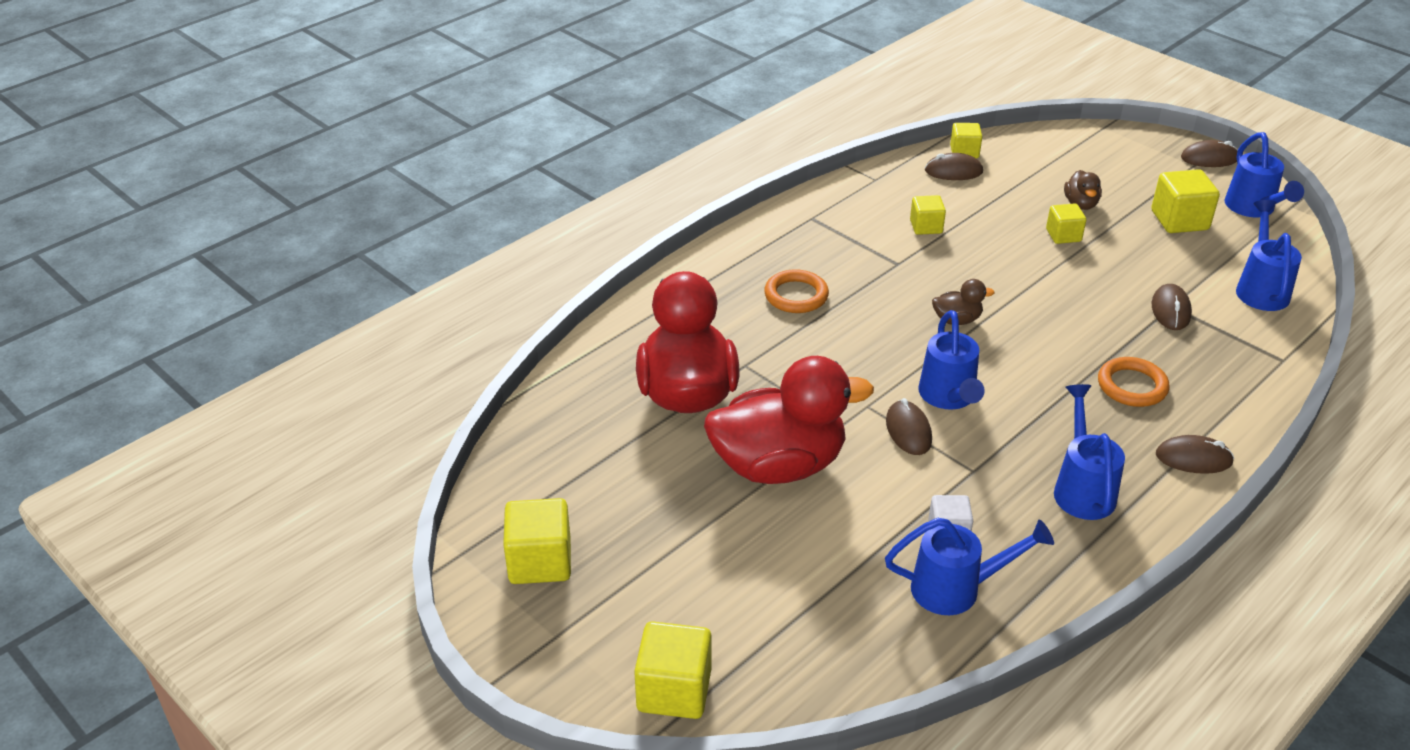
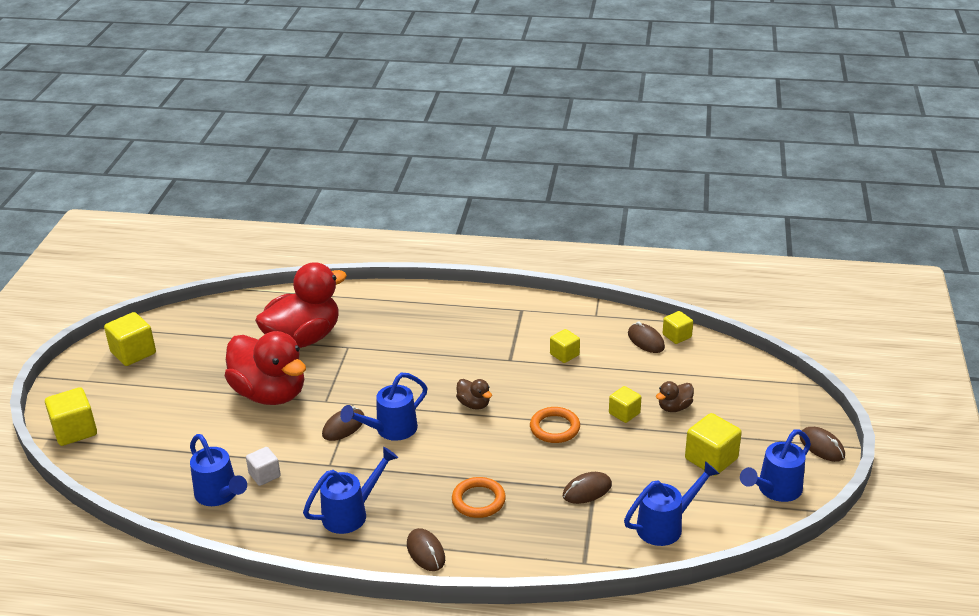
camera: 55 degrees right, 5 degrees down
orange ring [764,269,829,313] -> orange ring moved to [530,407,580,443]

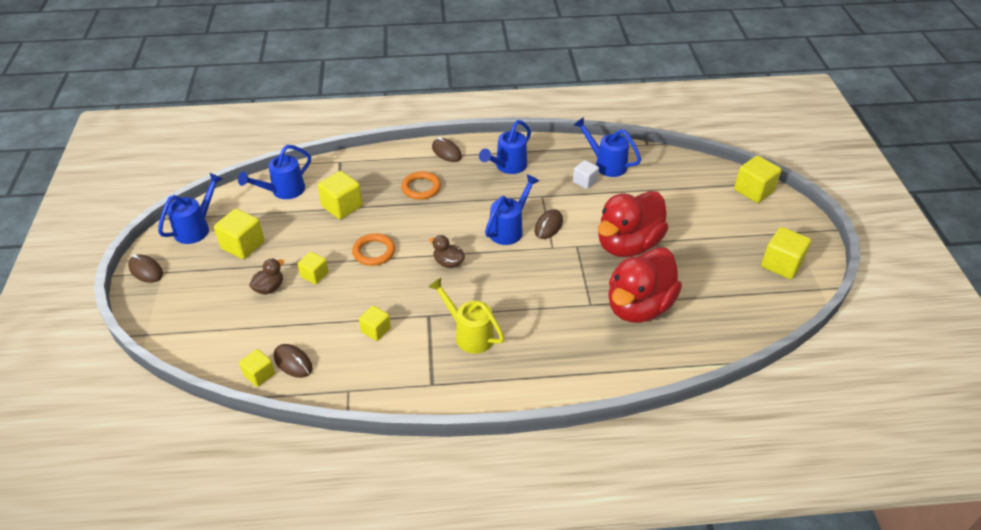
camera: 165 degrees right, 10 degrees up
red duck [225,331,306,405] -> red duck turned 75 degrees counterclockwise [598,191,668,257]
brown mouse [563,472,612,504] -> yellow cube [318,171,363,219]
none -> yellow watering can [428,278,505,354]

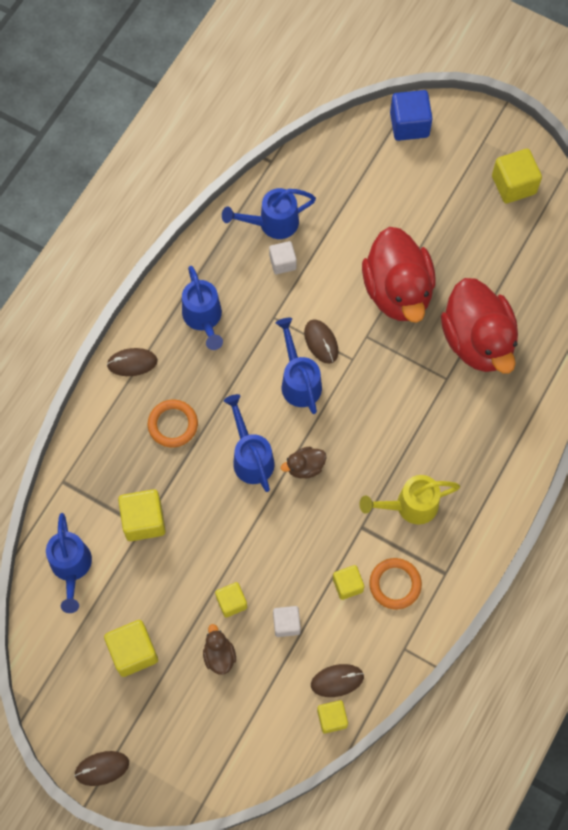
camera: 55 degrees left, 25 degrees up
blue watering can [158,173,223,244] -> blue watering can moved to [224,394,275,492]
orange ring [352,233,395,266] -> orange ring moved to [369,558,422,609]
yellow cube [734,156,781,203] -> blue cube [390,90,433,141]
none -> white cube [273,606,301,637]

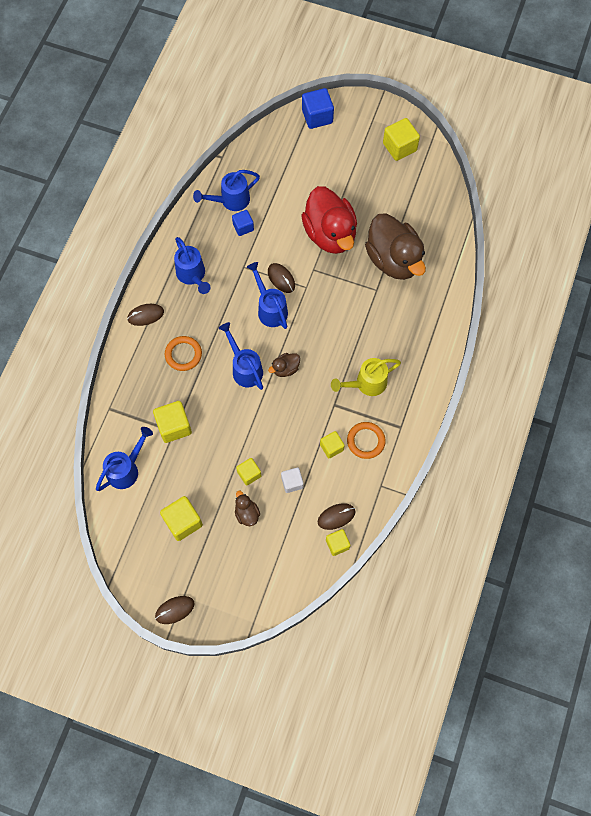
camera: 10 degrees left, 0 degrees up
blue watering can [46,513,92,613] -> blue watering can turned 120 degrees counterclockwise [96,427,153,491]
white cube [269,241,297,274] -> blue cube [232,210,254,236]
red duck [441,278,518,374] -> brown duck [365,213,426,280]

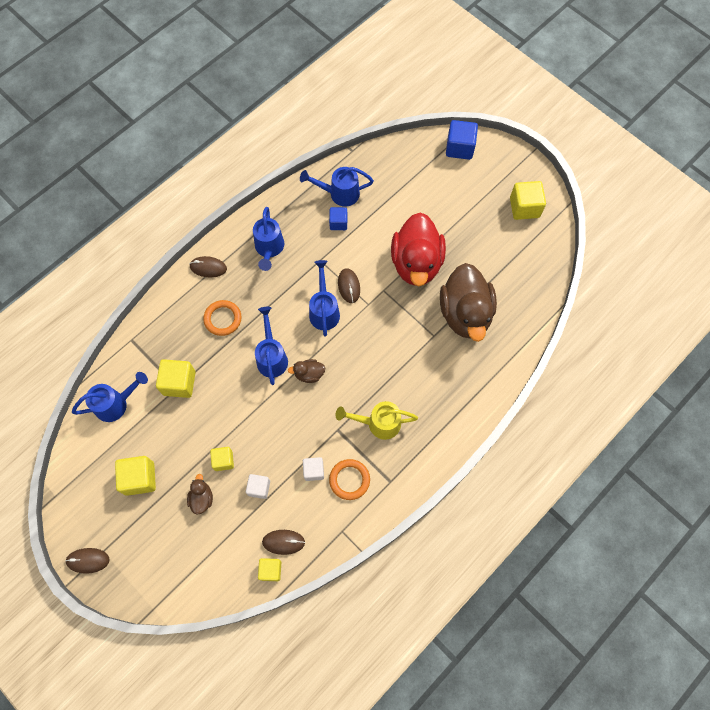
camera: 25 degrees right, 0 degrees up
yellow cube [320,431,345,458] -> white cube [303,457,324,481]

